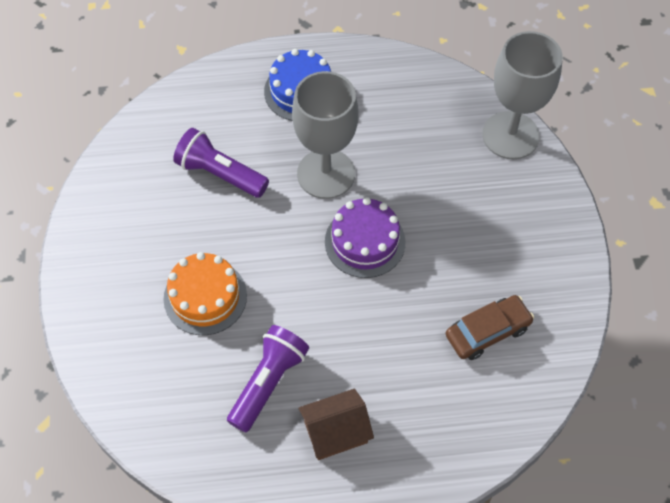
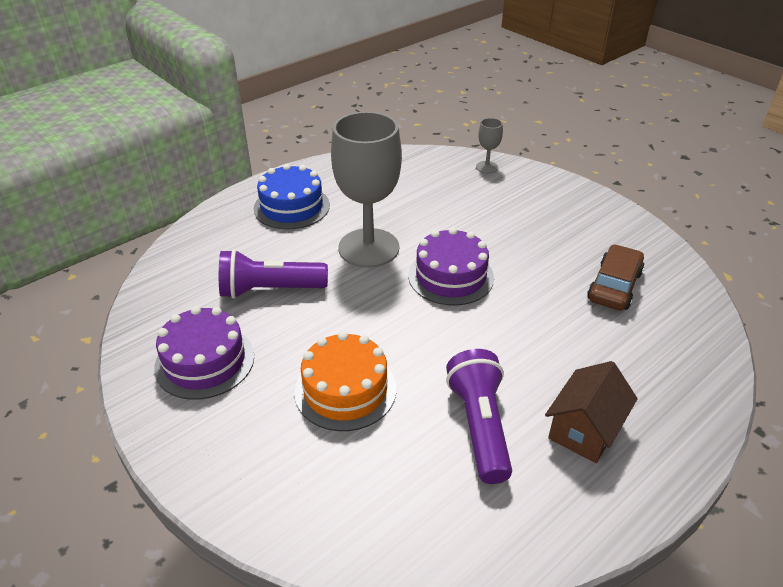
camera: 35 degrees left, 20 degrees down
grey goblet [482,31,563,159] -> grey goblet [476,118,503,173], size x0.42
none -> purple cake [154,306,254,400]

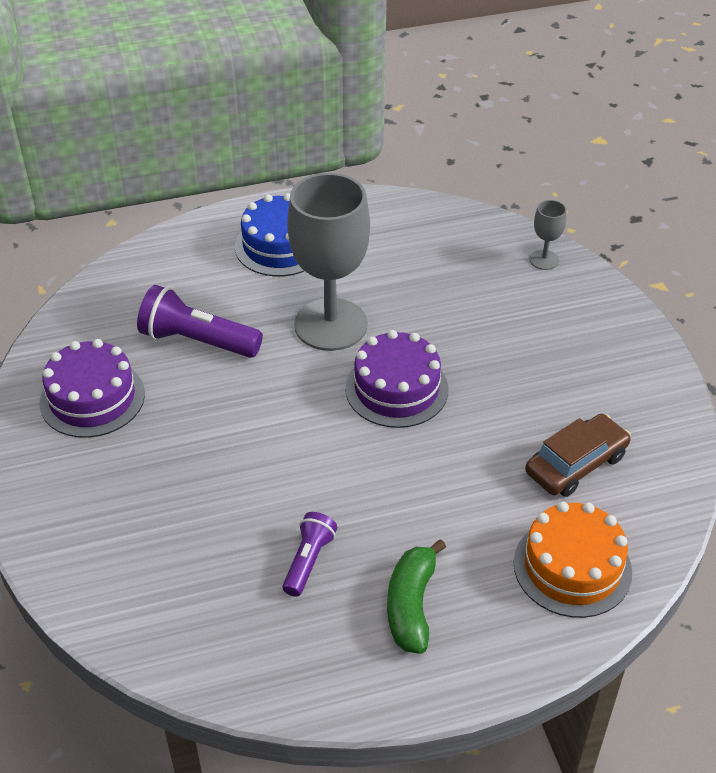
camera: 25 degrees right, 5 degrees up
orange cake [294,332,396,431] -> orange cake moved to [514,502,632,618]
purple flashlight [446,349,512,484] -> purple flashlight [282,512,337,597], size x0.60
brown house [545,361,638,463] -> green banana [387,539,446,654]

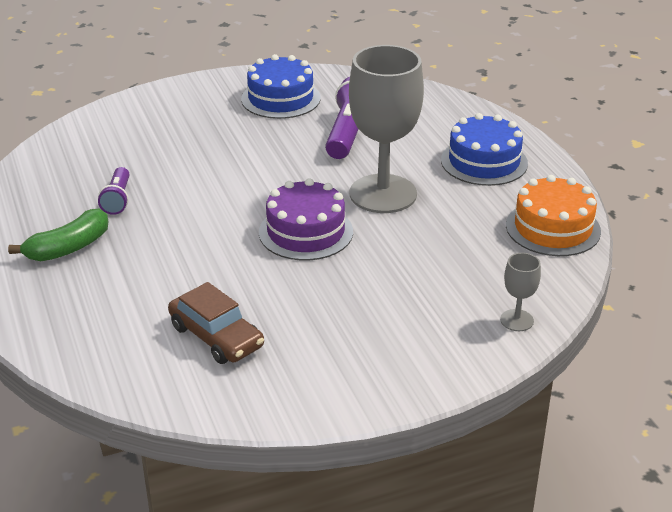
camera: 85 degrees right, 10 degrees down
purple cake [40,339,145,438] -> blue cake [241,54,321,119]
purple flashlight [282,512,337,597] -> purple flashlight turned 75 degrees clockwise [98,167,130,215]
green banana [387,539,446,654] -> green banana turned 135 degrees clockwise [8,208,108,261]
orange cake [514,502,632,618] -> orange cake moved to [506,175,601,256]

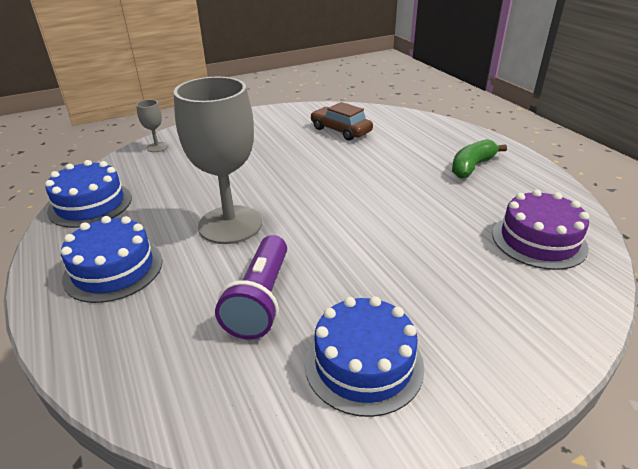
camera: 175 degrees right, 0 degrees up
purple flashlight [98,167,130,215] -> none
purple cake [259,178,353,260] -> purple cake moved to [492,189,589,270]
orange cake [506,175,601,256] -> blue cake [45,160,132,228]

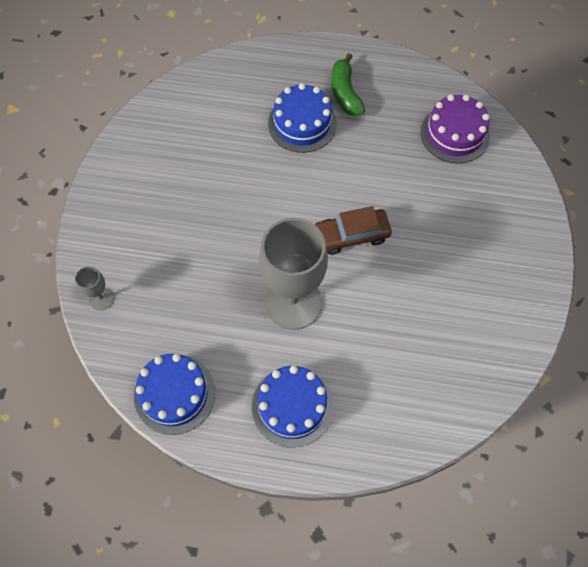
camera: 55 degrees left, 30 degrees up
purple flashlight [215,235,287,340] -> none
blue cake [305,296,424,417] -> blue cake moved to [268,83,337,153]
brown car [310,102,373,141] -> brown car moved to [314,206,392,255]

